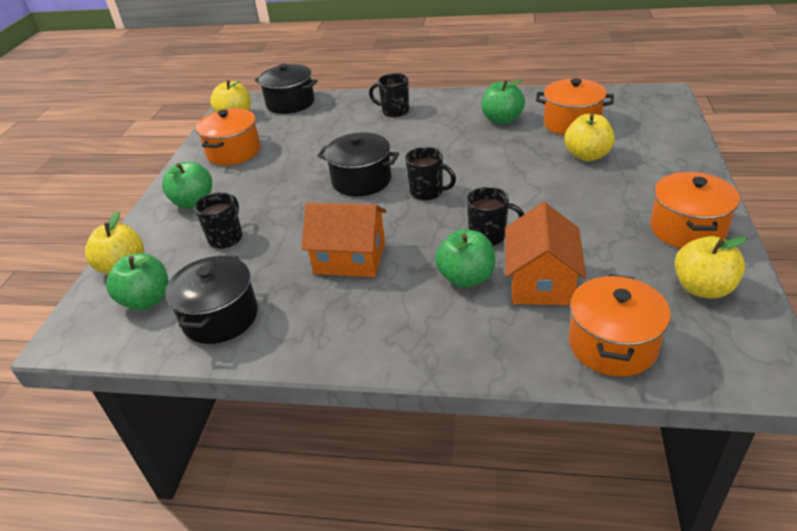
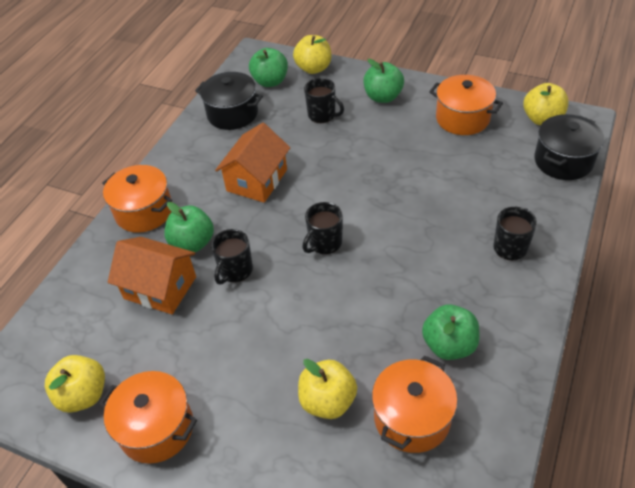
camera: 105 degrees right, 10 degrees up
black pot [317,132,399,196] -> none
orange pot [569,274,671,377] -> orange pot moved to [102,165,172,233]

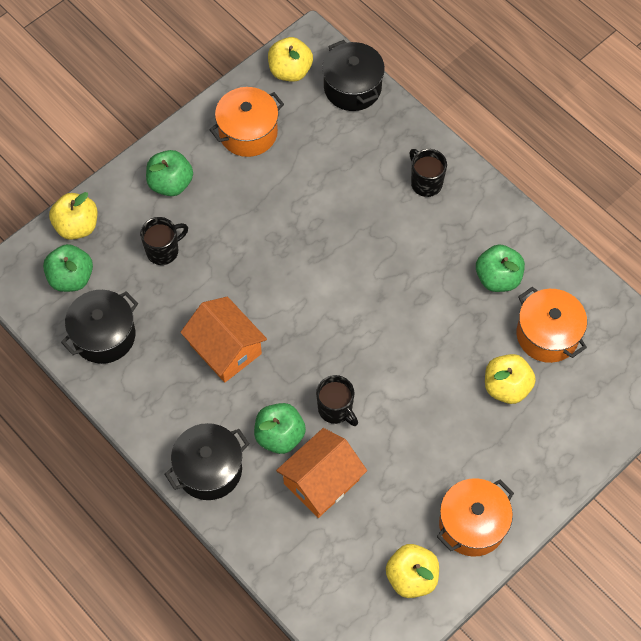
camera: 70 degrees left, 15 degrees up
orange pot [102,165,172,233] -> black pot [165,423,249,500]
black mug [302,202,343,254] -> none

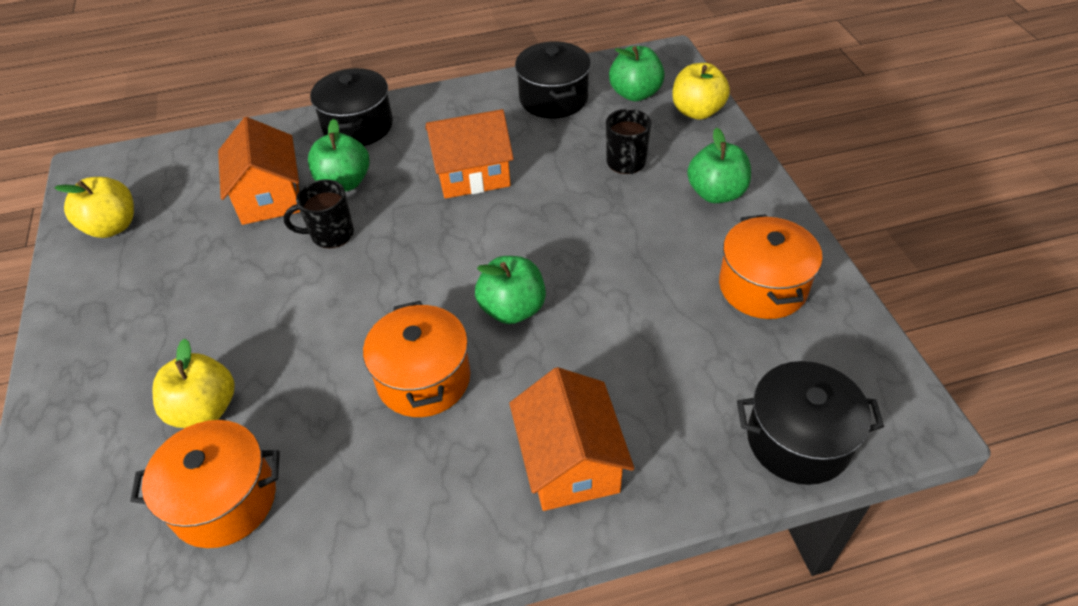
camera: 120 degrees right, 15 degrees down
yellow apple [268,37,313,82] -> none
black mug [410,149,447,197] -> orange house [509,367,635,511]
orange pot [437,478,514,557] -> orange pot moved to [363,301,470,417]
green apple [476,244,525,292] -> green apple moved to [475,256,546,324]

